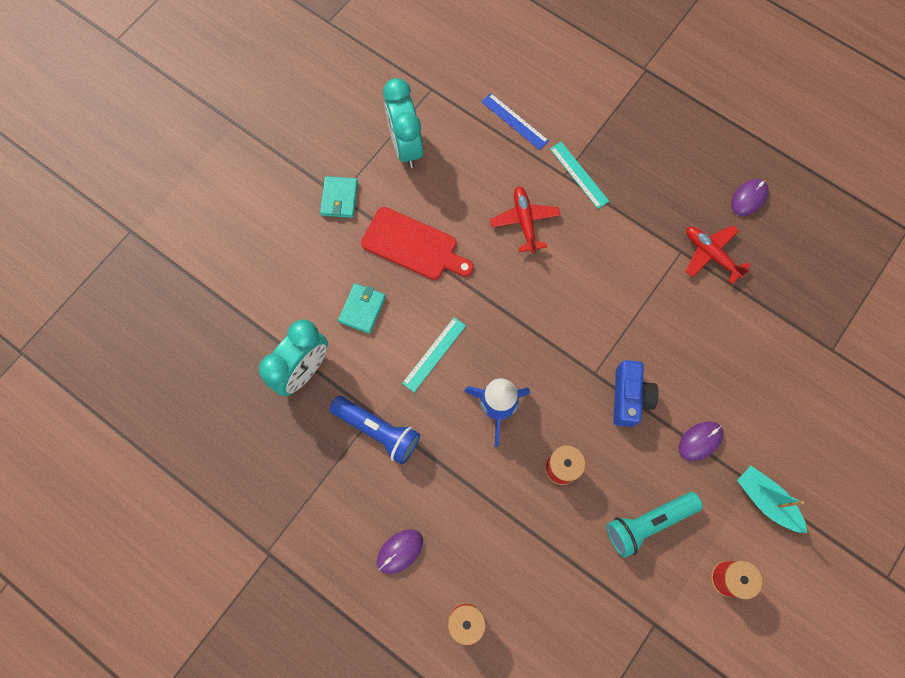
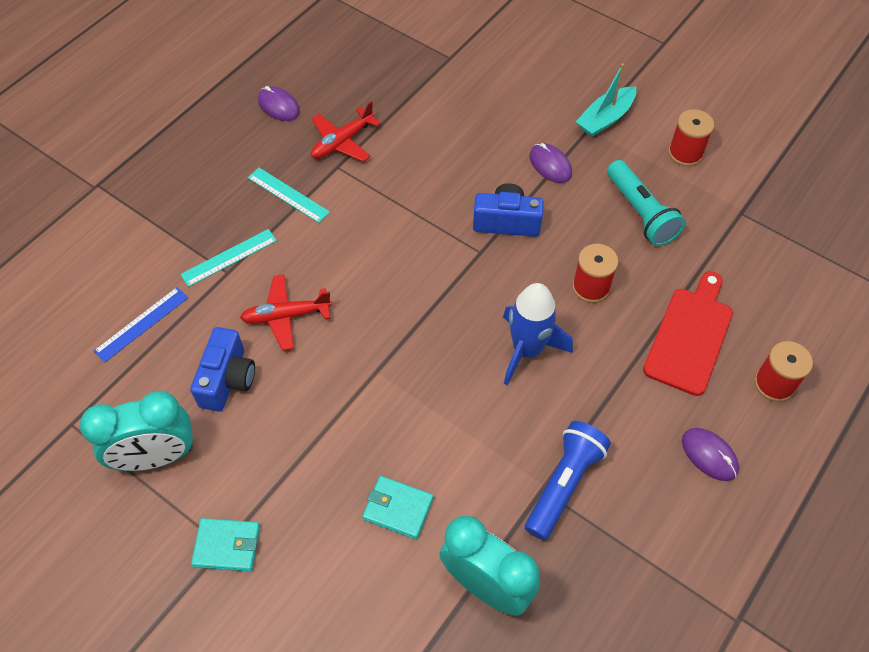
camera: 90 degrees left, 15 degrees down
red cutting board [361,207,474,280] -> red cutting board moved to [643,271,733,396]
turquoise ruler [402,317,466,392] -> turquoise ruler moved to [248,168,330,223]
none -> blue camera [190,327,255,412]

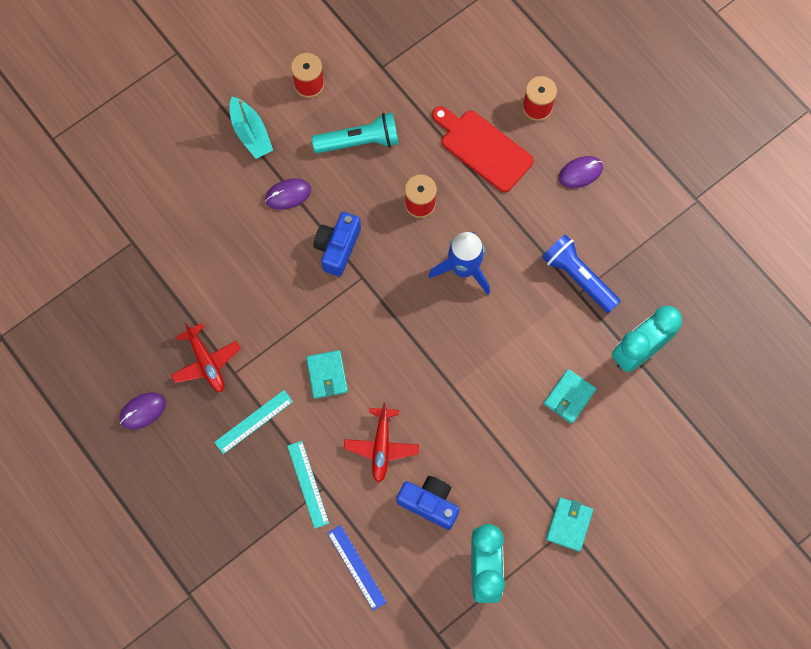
camera: 75 degrees left, 15 degrees up
none -> turquoise wallet [306,350,348,399]

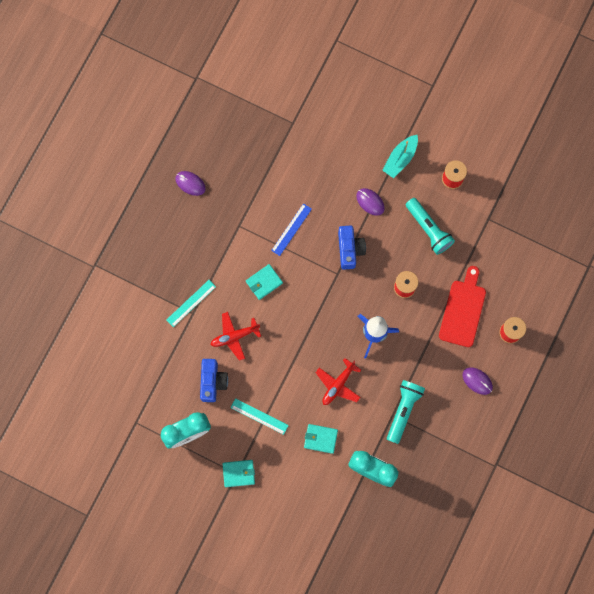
camera: 65 degrees right, 5 degrees up
red plane [171,323,241,392] -> red plane moved to [316,358,361,405]
turquoise ruler [214,390,293,454] -> turquoise ruler moved to [231,398,289,435]
blue camera [313,212,361,277] -> blue camera turned 90 degrees clockwise [338,225,366,270]
blue ruler [327,525,387,611] -> blue ruler moved to [271,203,312,256]
blue flashlight [542,234,621,313] -> turquoise flashlight [387,380,425,444]

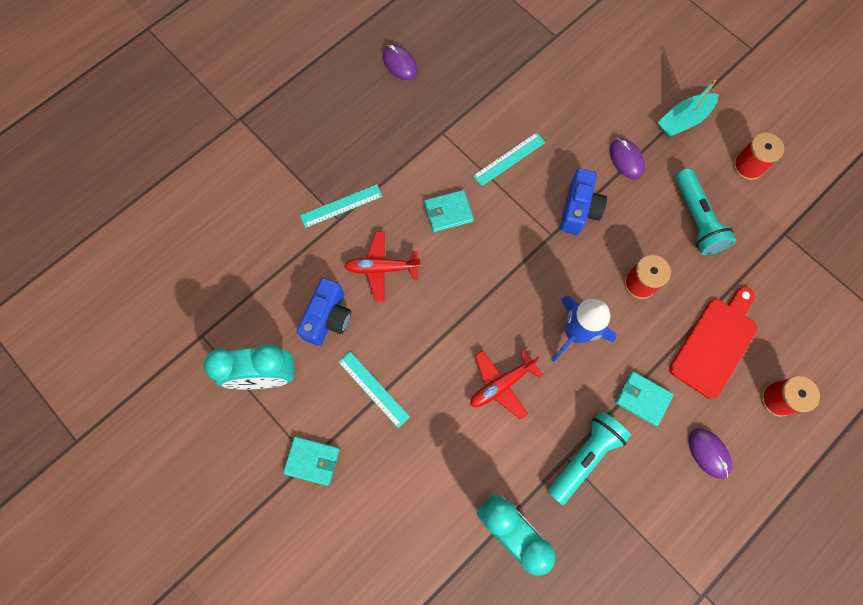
camera: 20 degrees right, 5 degrees down
blue ruler [271,203,312,256] -> turquoise ruler [473,132,545,186]
turquoise wallet [304,424,338,454] -> turquoise wallet moved to [615,371,674,426]

